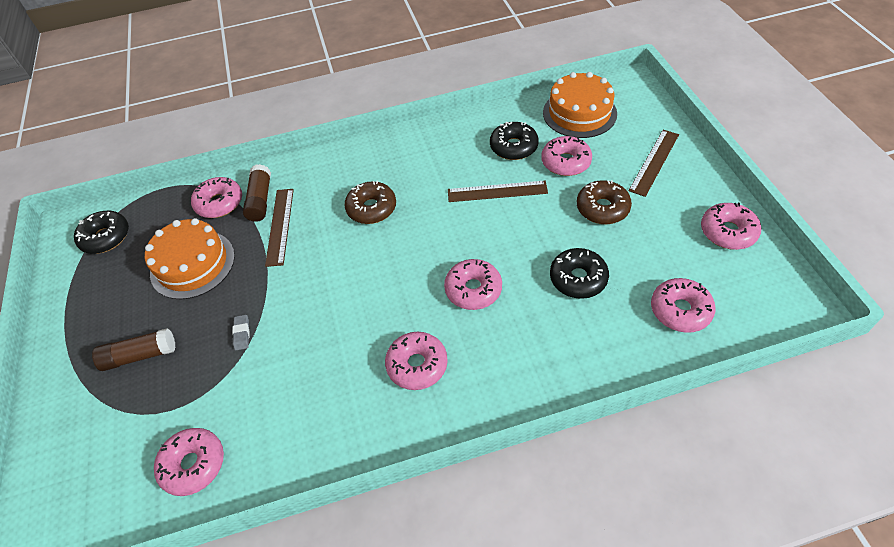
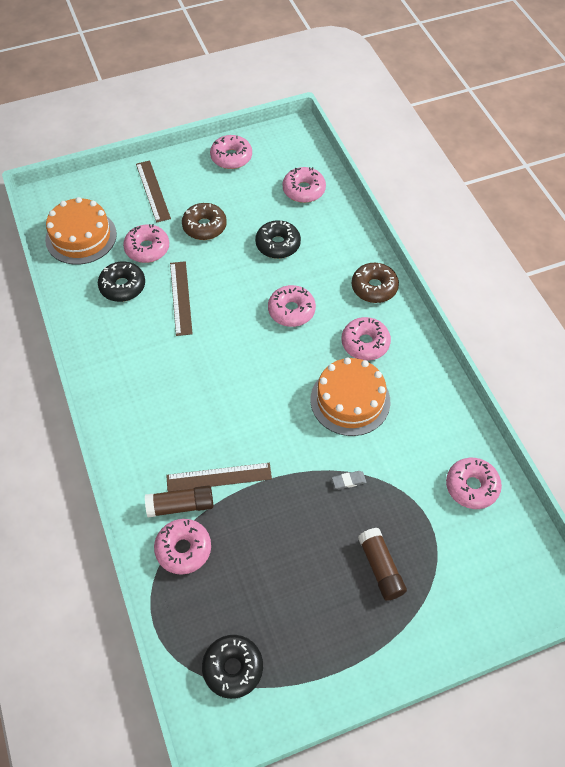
camera: 100 degrees left, 5 degrees up
orange cake [145,218,235,299] -> orange cake moved to [310,357,390,436]
brown donut [344,181,396,224] -> brown donut moved to [352,263,399,303]
brown ruler [629,130,679,197] -> brown ruler turned 45 degrees clockwise [136,160,171,223]

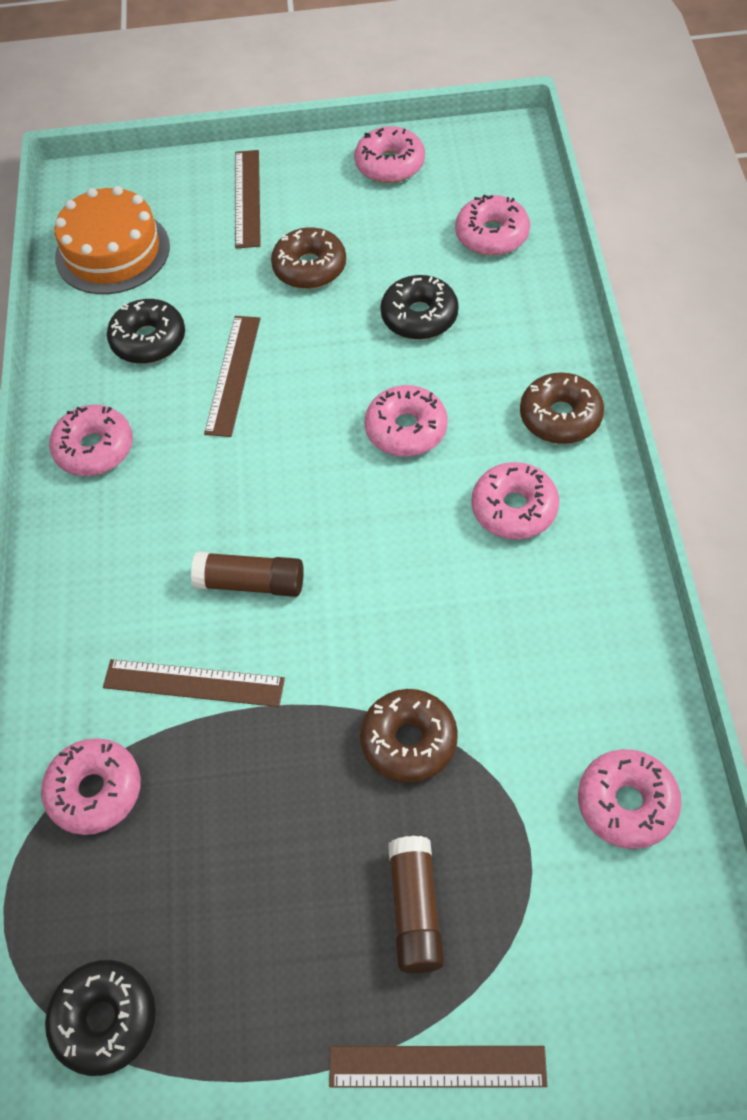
camera: 20 degrees right, 0 degrees up
pink donut [123,224,169,263] -> pink donut moved to [49,405,133,476]
brown glue stick [145,485,214,517] -> brown glue stick moved to [191,551,304,597]
orange cake [310,357,390,436] -> none
grey eraser [332,471,367,489] -> brown donut [360,689,458,783]
none -> brown ruler [329,1046,547,1087]

